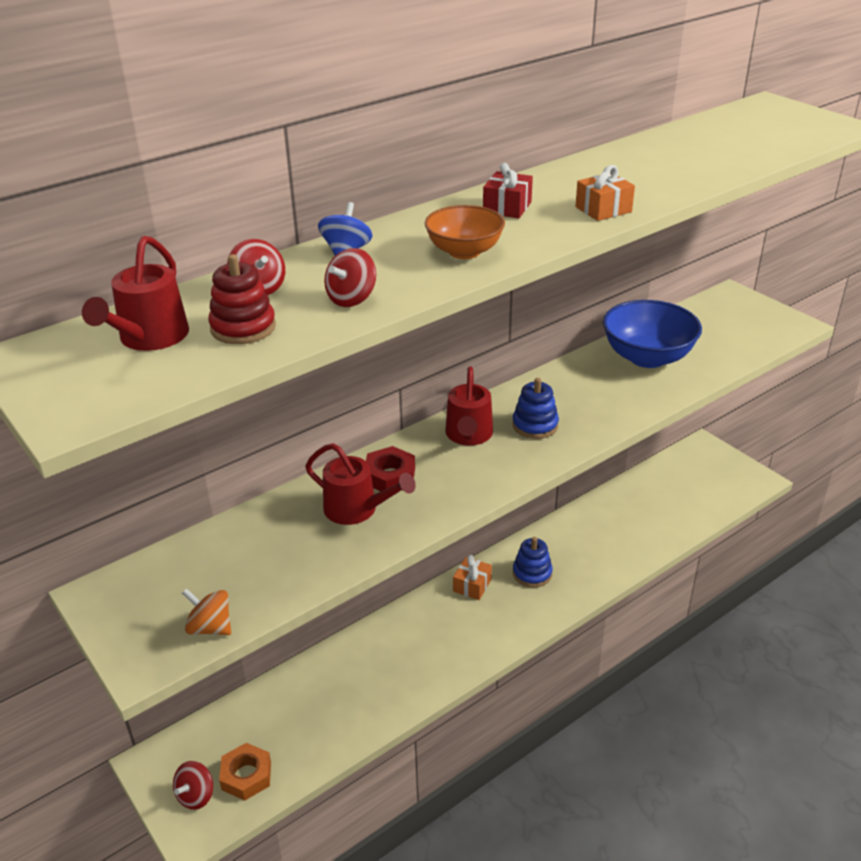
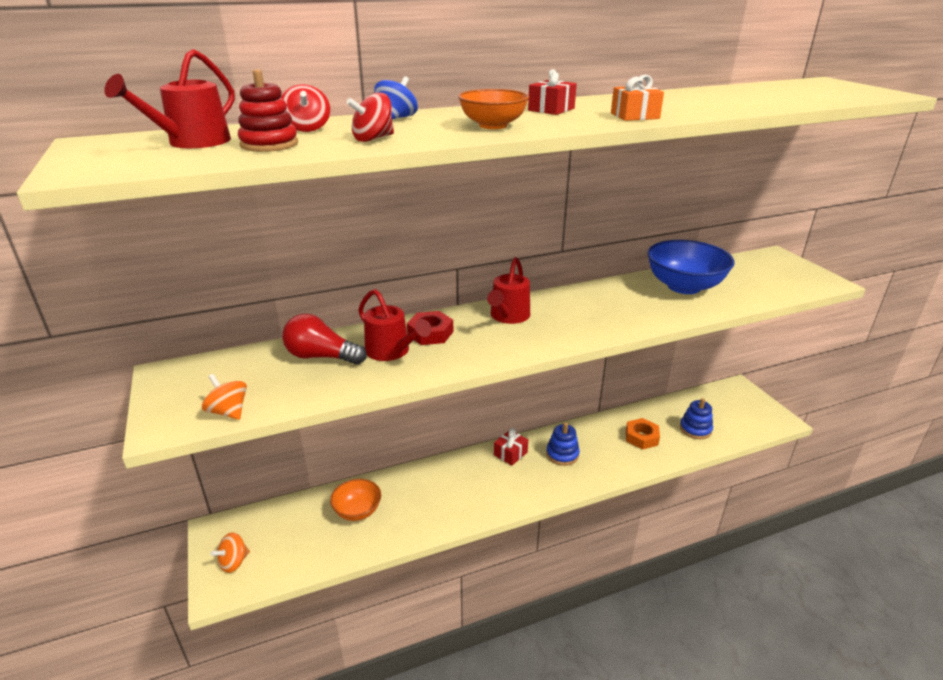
camera: 15 degrees right, 5 degrees down
red spinning top [173,761,213,810] -> orange spinning top [210,532,250,573]
orange nut [219,743,271,800] -> orange nut moved to [626,418,660,450]
orange gift [453,555,492,600] -> red gift [494,428,528,465]
blue stacking toy [512,378,559,439] -> blue stacking toy moved to [680,398,713,439]
none -> red light bulb [282,314,367,365]
none -> orange bowl [330,479,381,521]

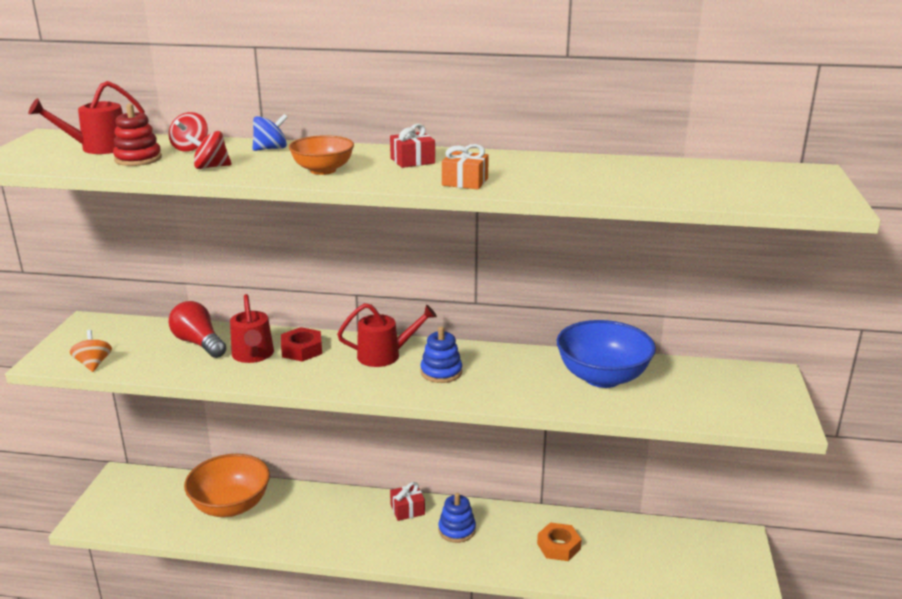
camera: 30 degrees right, 5 degrees down
orange spinning top [210,532,250,573] -> none
orange bowl [330,479,381,521] -> orange bowl [184,454,270,517], size x1.67
red watering can [487,257,530,324] -> red watering can turned 150 degrees counterclockwise [337,303,437,367]
blue stacking toy [680,398,713,439] -> blue stacking toy moved to [420,327,462,383]

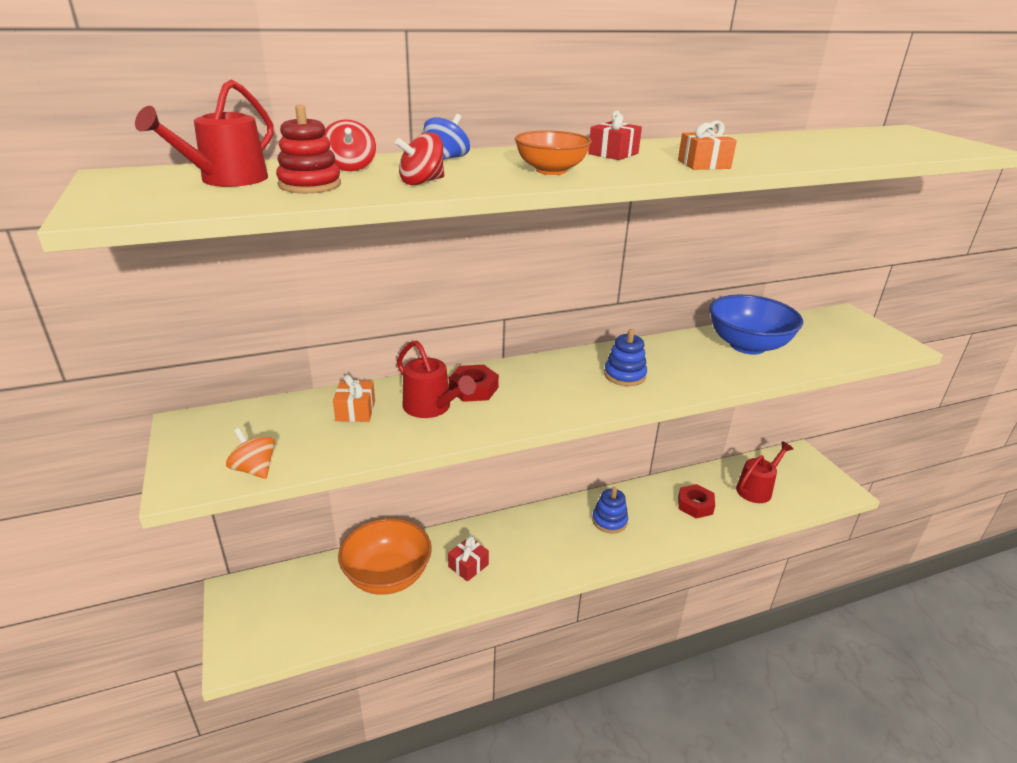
camera: 30 degrees left, 5 degrees up
red light bulb [168,301,226,358] -> orange gift [333,374,375,422]
red watering can [337,303,437,367] -> red watering can moved to [736,441,793,503]
red gift [390,482,425,521] -> red gift moved to [448,536,489,581]
orange nut [537,522,582,561] -> red nut [678,484,715,518]

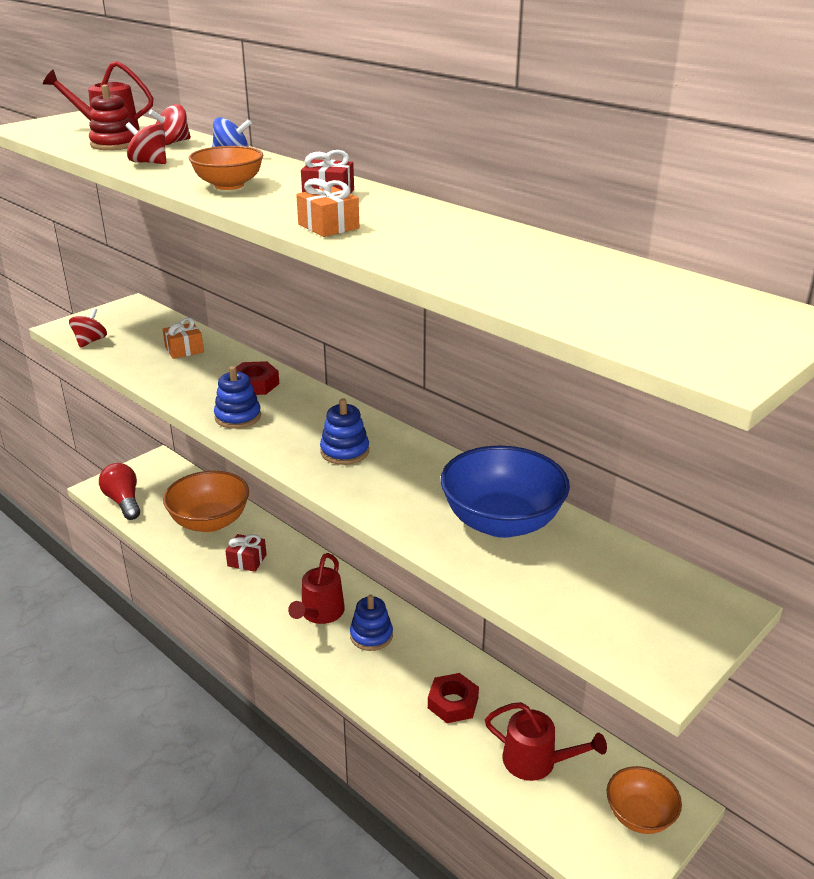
camera: 65 degrees right, 0 degrees up
orange spinning top [226,428,275,479] -> red spinning top [69,308,107,348]
red watering can [397,340,476,418] -> red watering can moved to [288,553,345,624]
none -> red light bulb [99,463,140,520]
none -> blue stacking toy [214,366,261,429]
none -> orange bowl [607,766,682,834]

